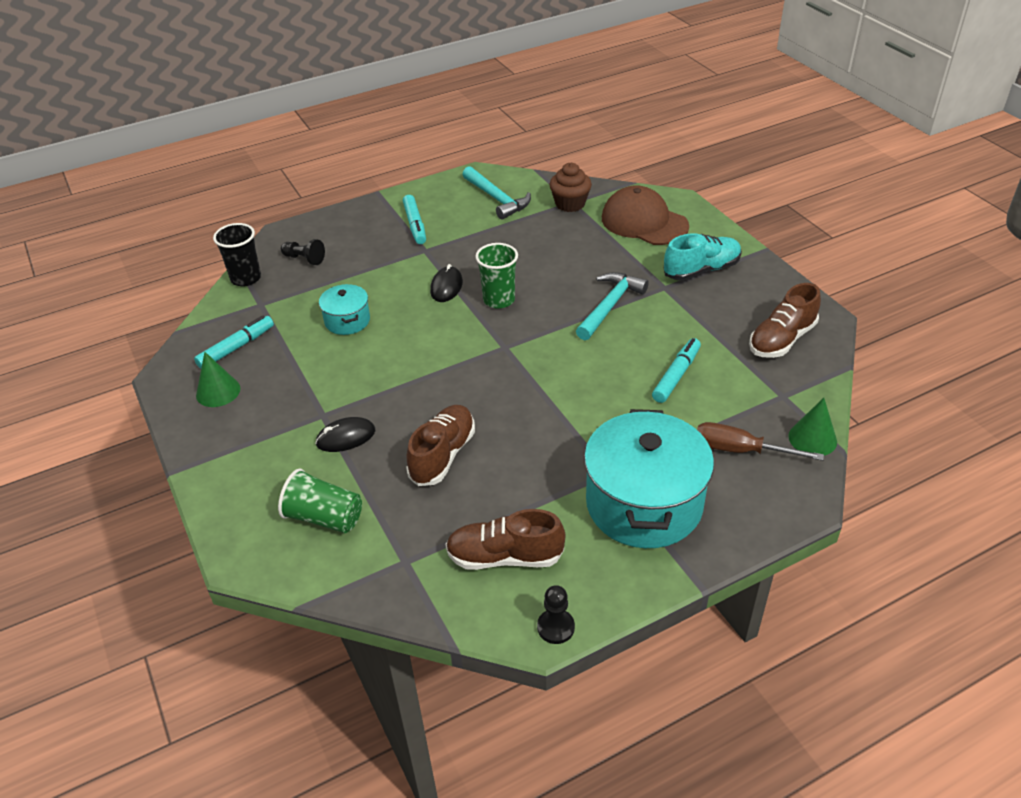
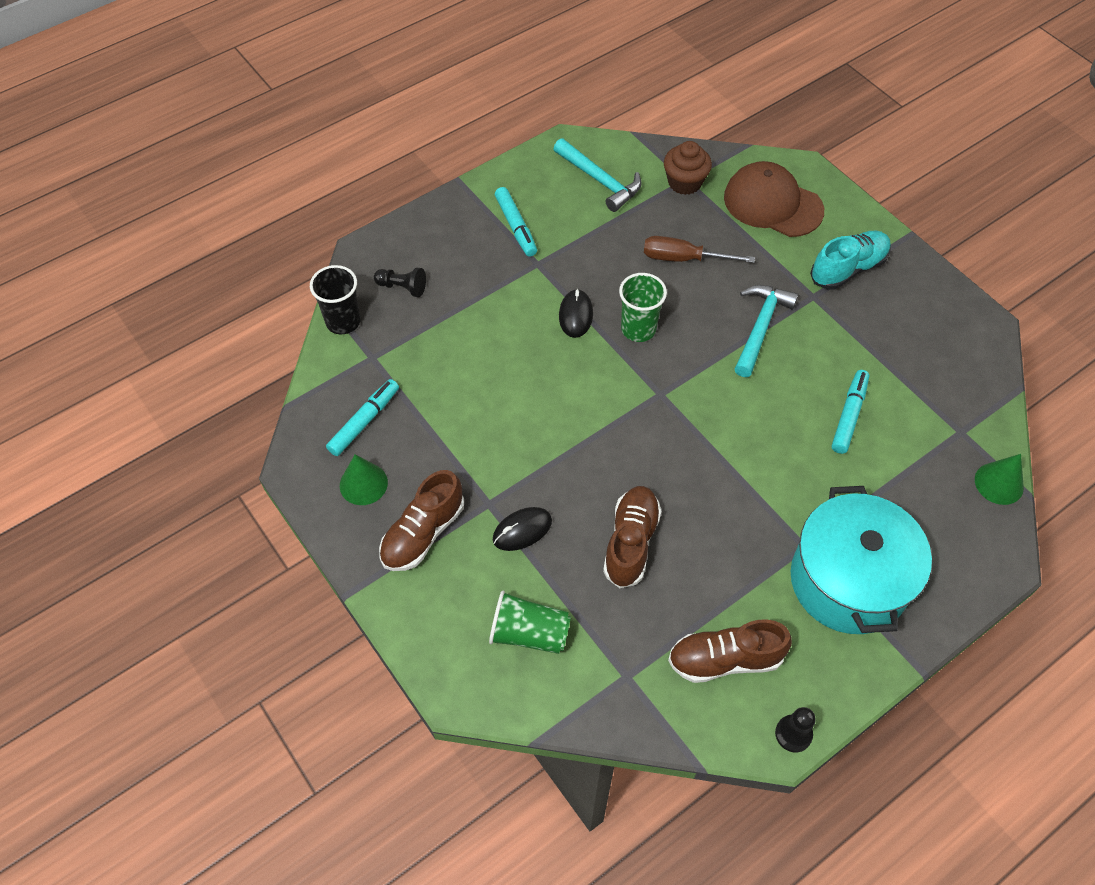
camera: 10 degrees left, 15 degrees up
turquoise pot [319,284,370,335] -> none
brown screwdriver [697,422,824,461] -> brown screwdriver moved to [644,236,755,263]
brown shoe [749,283,821,358] -> brown shoe moved to [379,470,464,571]

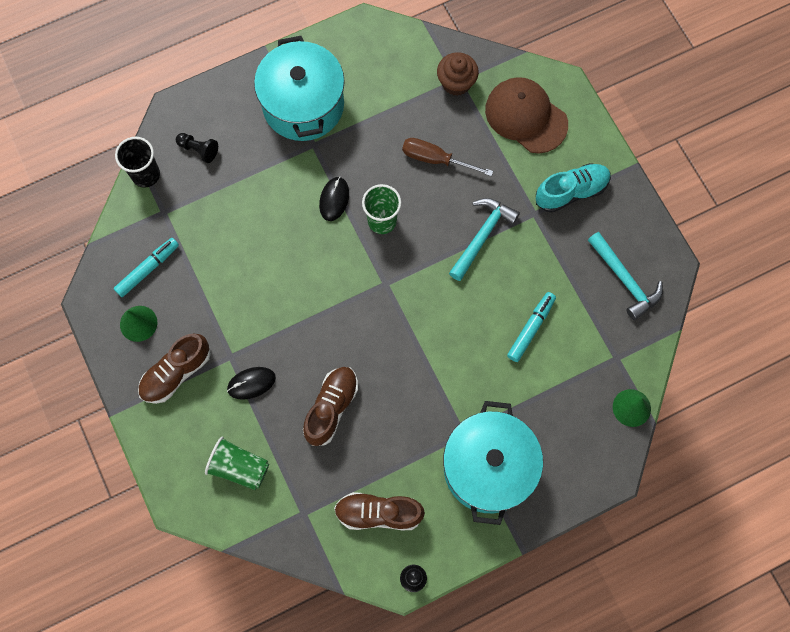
camera: 10 degrees right, 15 degrees up
turquoise marker [495,187,537,257] -> turquoise pot [254,36,345,141]
turquoise hammer [553,138,642,212] -> turquoise hammer moved to [588,232,663,320]

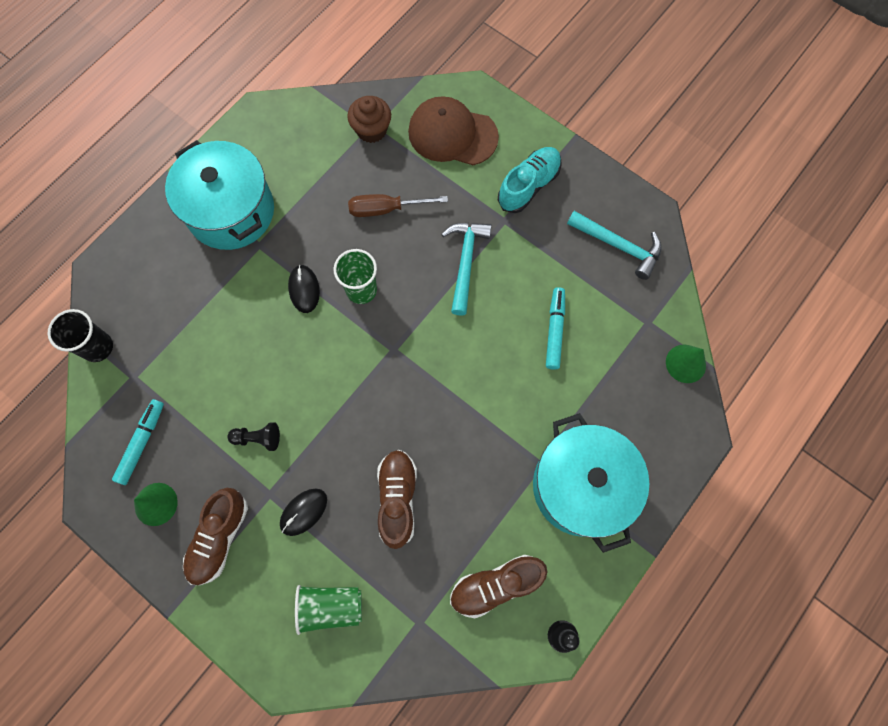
camera: 25 degrees left, 0 degrees up
black pawn [176,133,218,163] -> black pawn moved to [227,422,280,451]

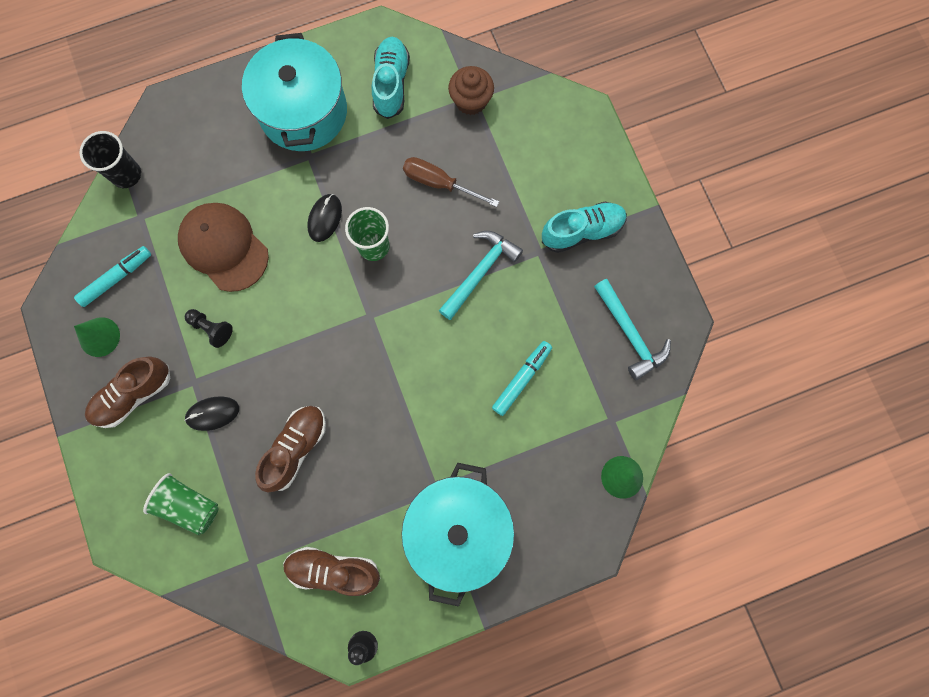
camera: 30 degrees right, 5 degrees up
brown cap [408,96,499,165] -> brown cap moved to [178,203,269,292]
none -> turquoise shoe [372,37,410,119]

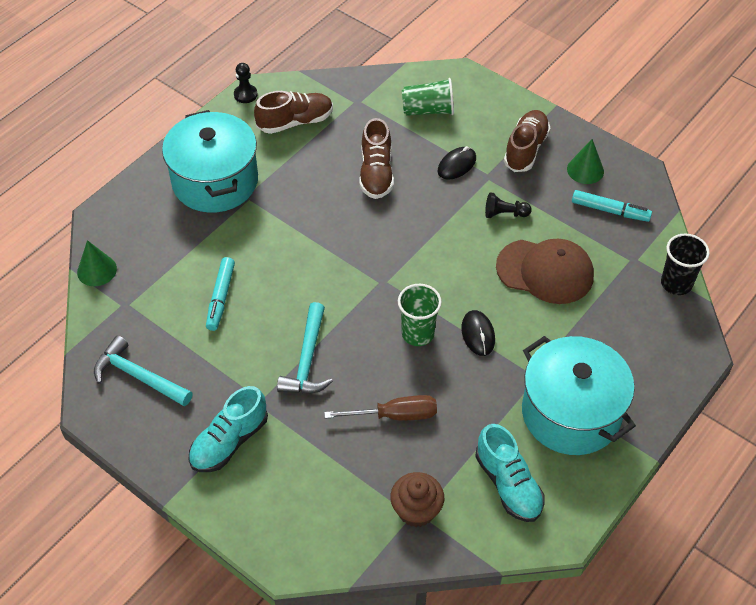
camera: 150 degrees right, 25 degrees down
turquoise marker [74,246,151,307] -> turquoise marker turned 90 degrees counterclockwise [572,190,652,222]

